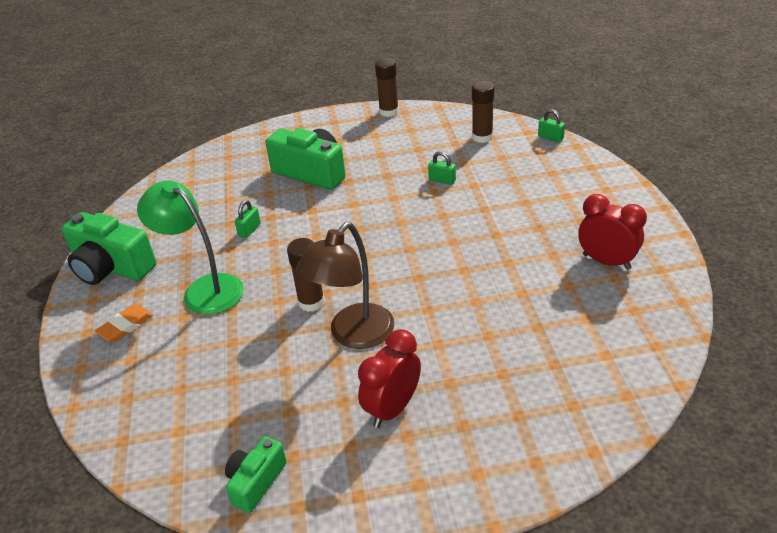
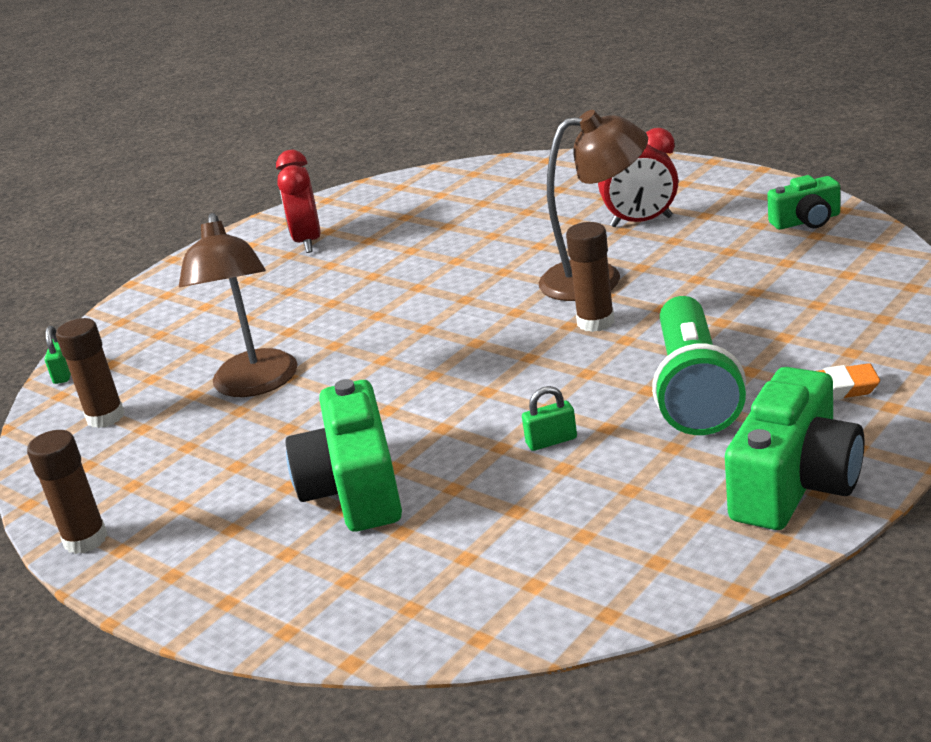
camera: 130 degrees left, 10 degrees down
green camera [62,212,156,285] -> green camera turned 45 degrees clockwise [725,367,865,530]
green lamp [137,181,244,315] -> green flashlight [652,296,746,435]
green padlock [428,151,456,185] -> brown lamp [179,213,297,397]

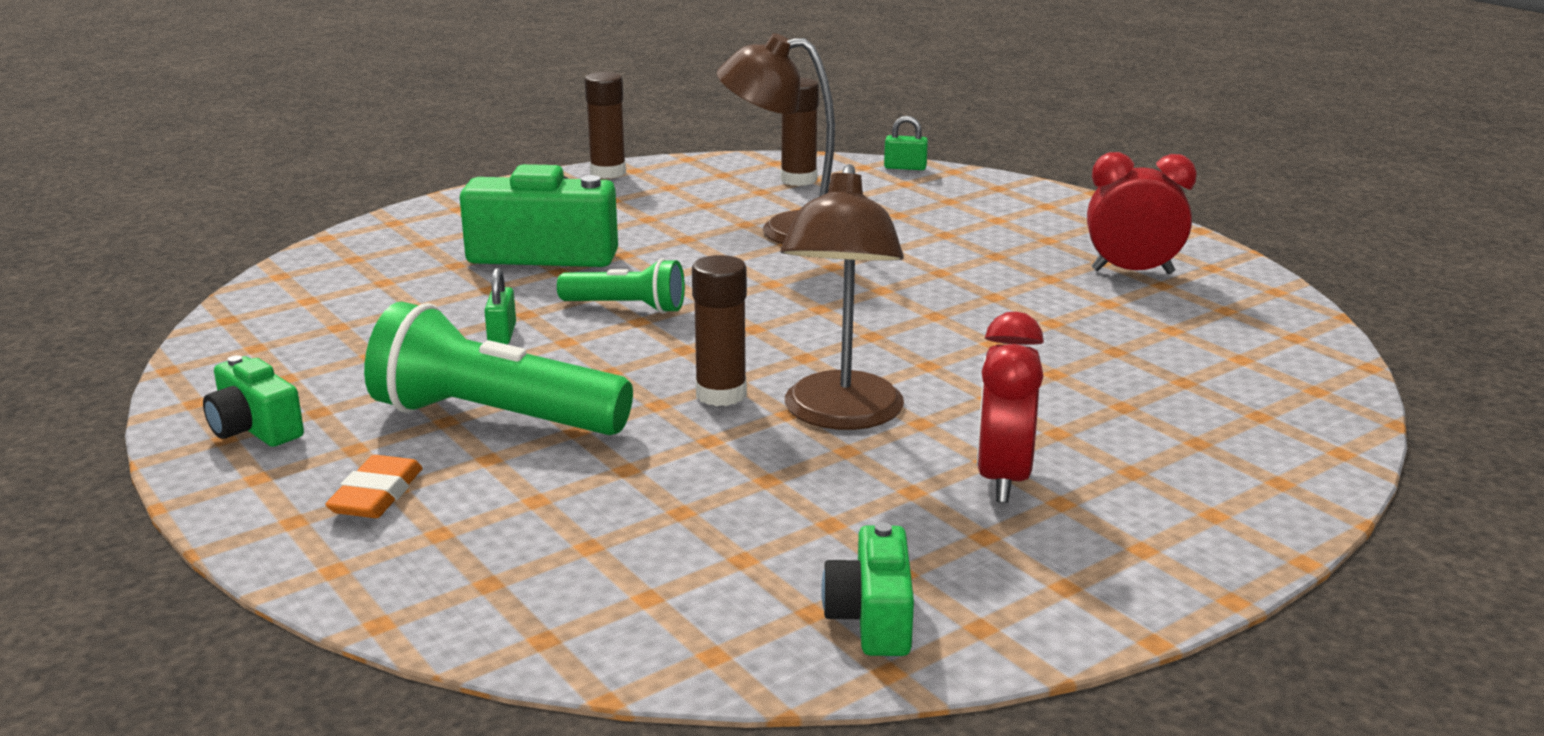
camera: 100 degrees right, 5 degrees down
green camera [725,367,865,530] -> green camera [203,355,304,447], size x0.57
none -> green flashlight [557,258,685,314]

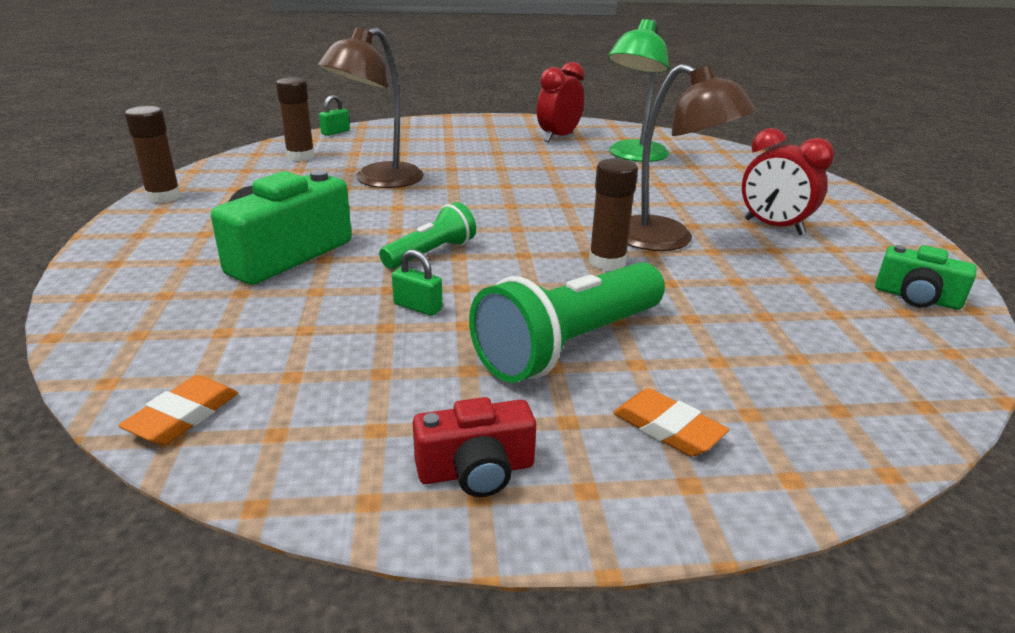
camera: 60 degrees left, 5 degrees up
green camera [203,355,304,447] -> red camera [413,397,536,497]
none -> orange eraser [118,375,238,445]
none -> green lamp [608,19,669,162]

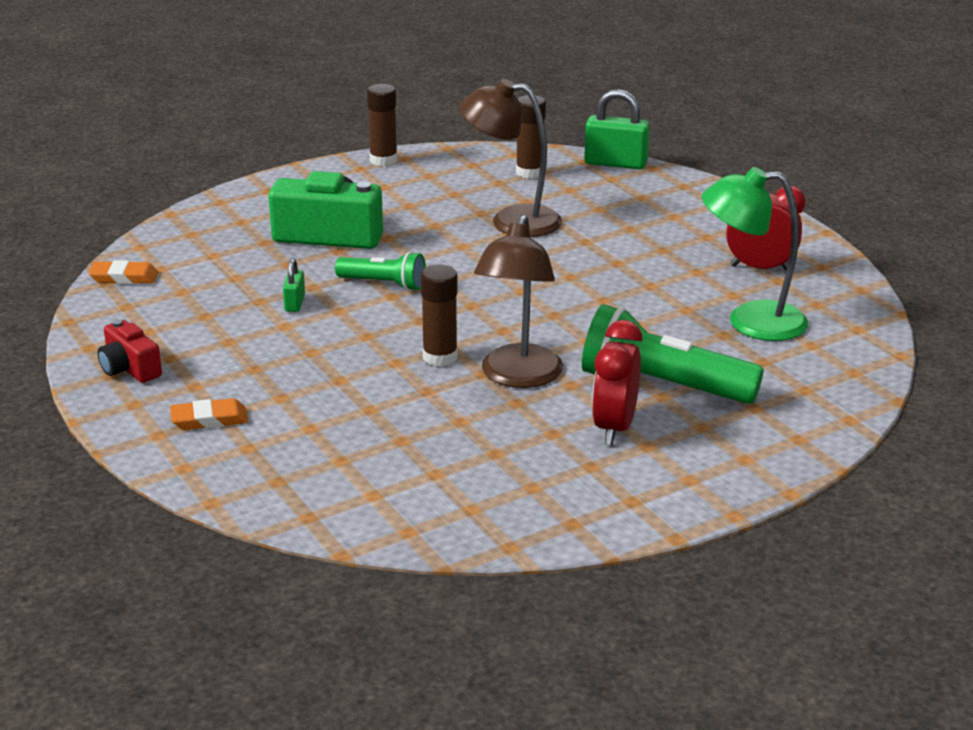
camera: 65 degrees right, 0 degrees up
green padlock [319,95,350,136] -> green padlock [584,89,650,169], size x1.87
green flashlight [469,262,665,383] -> green flashlight moved to [582,304,764,404]
orange eraser [613,388,729,457] -> orange eraser turned 60 degrees clockwise [170,398,248,430]
green camera [875,245,977,310] -> none

